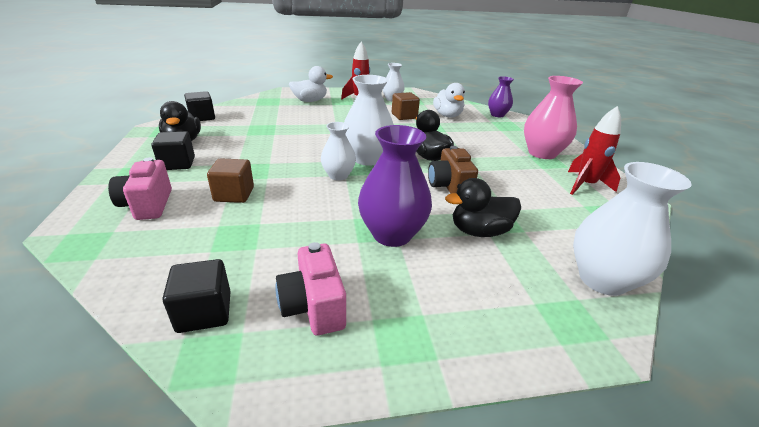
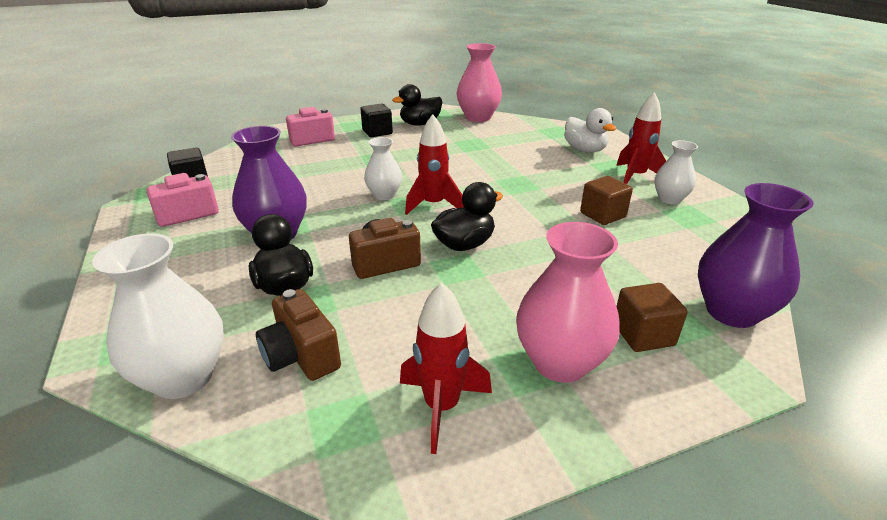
camera: 80 degrees right, 0 degrees up
black cube [184,91,215,121] -> pink vase [457,43,502,122]
brown cube [207,158,254,203] -> brown cube moved to [616,283,687,352]
white vase [344,75,394,166] -> red rocket [405,114,463,215]
white duck [433,83,465,118] -> none
purple vase [488,76,514,117] -> purple vase [698,183,814,328], size x1.63
none -> brown camera [256,289,341,381]

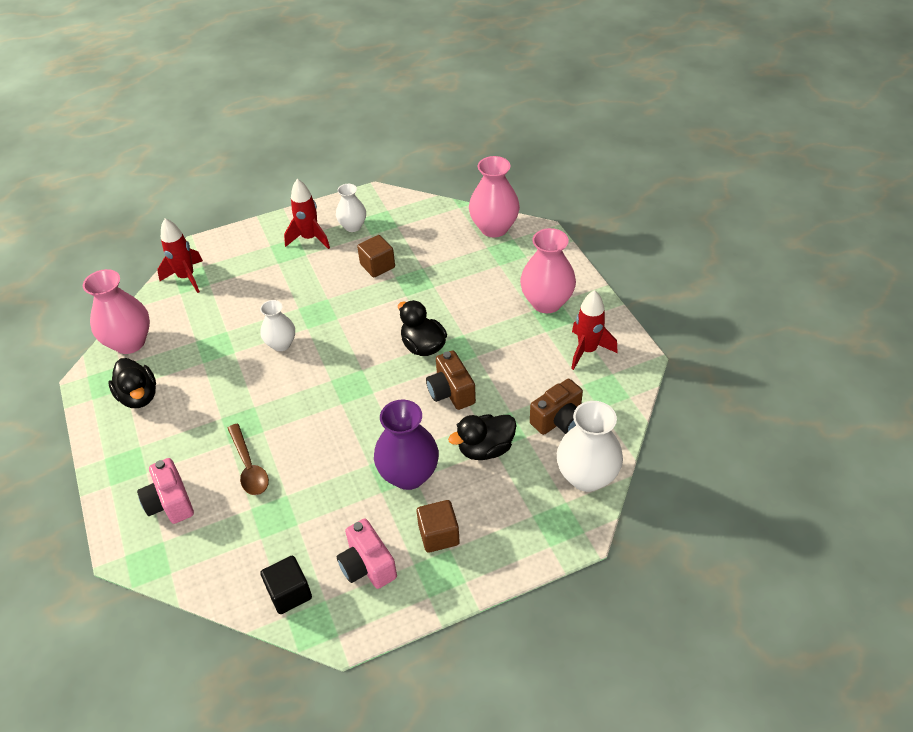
camera: 90 degrees left, 15 degrees up
black cube [361,104,393,137] -> none
white vase [364,137,402,200] -> white vase moved to [260,300,295,351]
red rocket [405,114,463,215] -> red rocket moved to [157,218,203,293]
white duck [564,108,617,153] -> none
brown cube [616,283,687,352] -> brown cube moved to [417,500,460,553]
purple vase [698,183,814,328] -> pink vase [469,156,520,237]
none -> brown spoon [228,424,269,495]

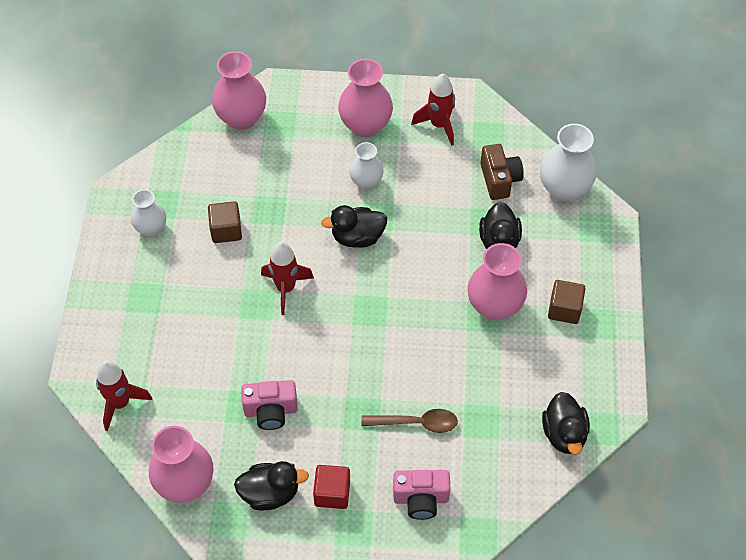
camera: 65 degrees left, 10 degrees up
white vase [260,300,295,351] -> white vase moved to [349,142,384,190]
black cube [260,556,312,614] -> black duck [542,392,590,455]
red rocket [284,179,330,249] -> red rocket moved to [261,242,314,315]
pink camera [337,519,397,589] -> pink camera moved to [241,380,298,430]
purple vase [374,400,439,490] -> pink vase [467,243,527,320]
brown camera [426,351,476,410] -> none
none -> red cube [313,465,350,509]

